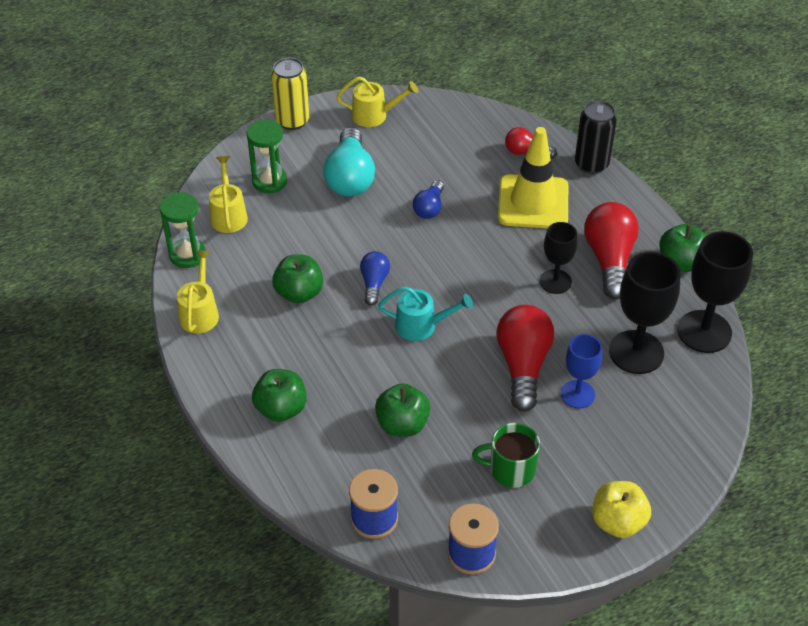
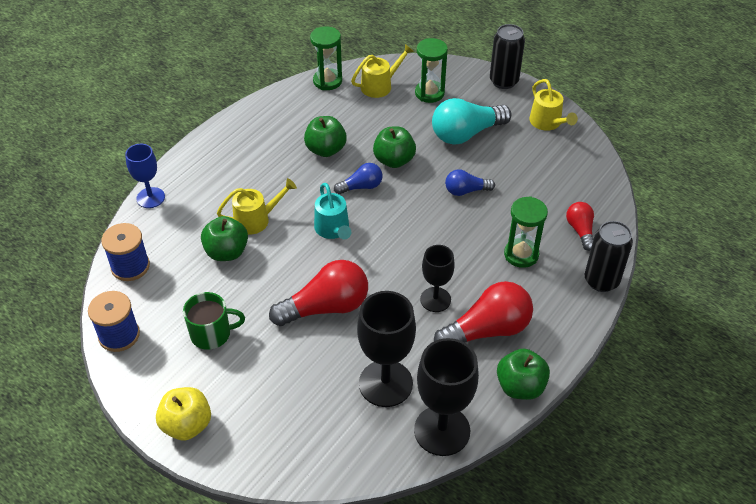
camera: 65 degrees right, 0 degrees up
yellow watering can [177,251,219,334] -> yellow watering can moved to [217,178,297,234]
green apple [252,369,307,422] -> green apple moved to [373,126,416,168]
yellow can [271,58,309,130] -> black can [490,24,525,89]
green mug [472,423,540,488] -> green mug turned 105 degrees clockwise [183,292,245,350]
yellow traffic cone [498,127,568,228] -> green hourglass [504,196,548,268]
blue goblet [561,334,602,408] -> blue goblet moved to [125,144,165,208]

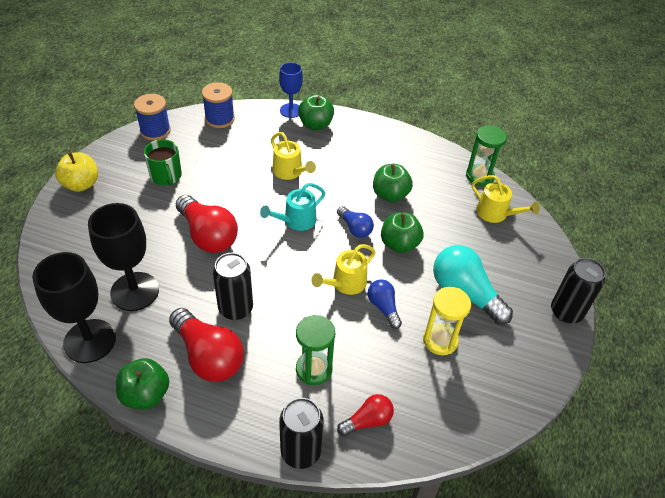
camera: 70 degrees right, 0 degrees up
green apple [201,216,248,261] -> green apple moved to [298,94,334,130]
green hourglass [415,38,448,103] -> none
black goblet [420,245,455,312] -> black can [213,253,253,320]
yellow watering can [529,79,578,131] -> yellow watering can moved to [311,244,376,295]
none -> yellow hourglass [423,287,471,355]

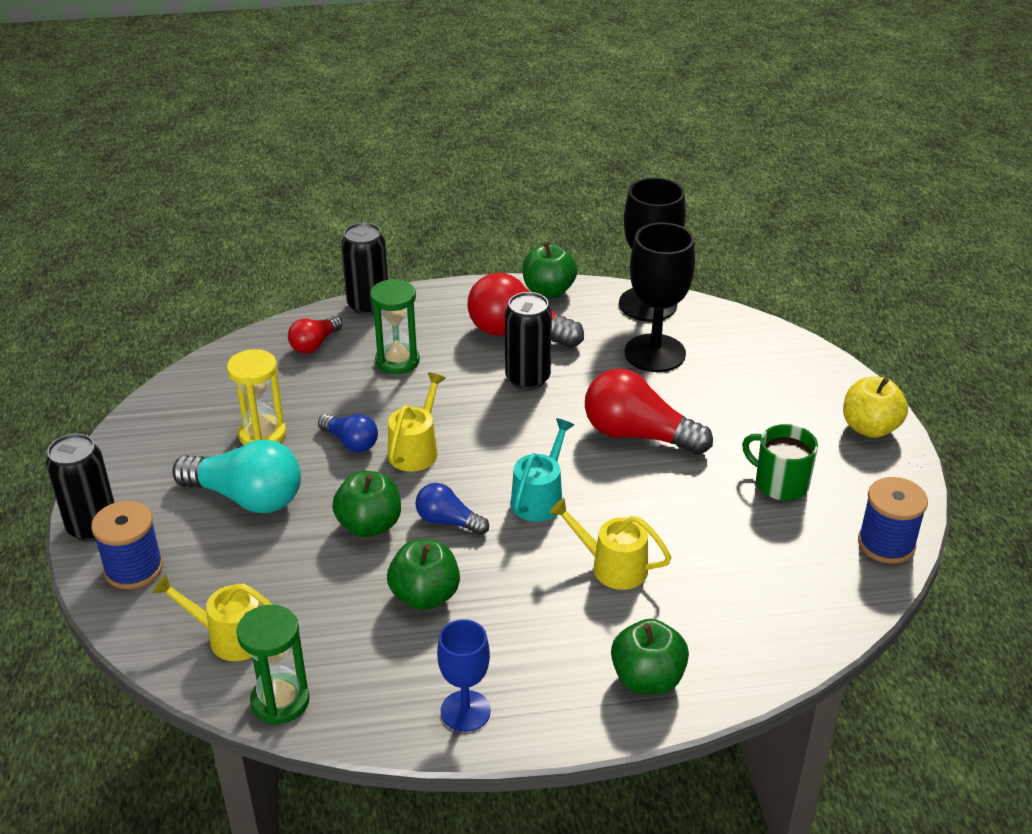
camera: 155 degrees right, 10 degrees down
blue spool [202,82,235,128] -> blue spool moved to [91,501,163,589]
blue goblet [279,62,303,118] -> blue goblet moved to [437,619,491,732]

